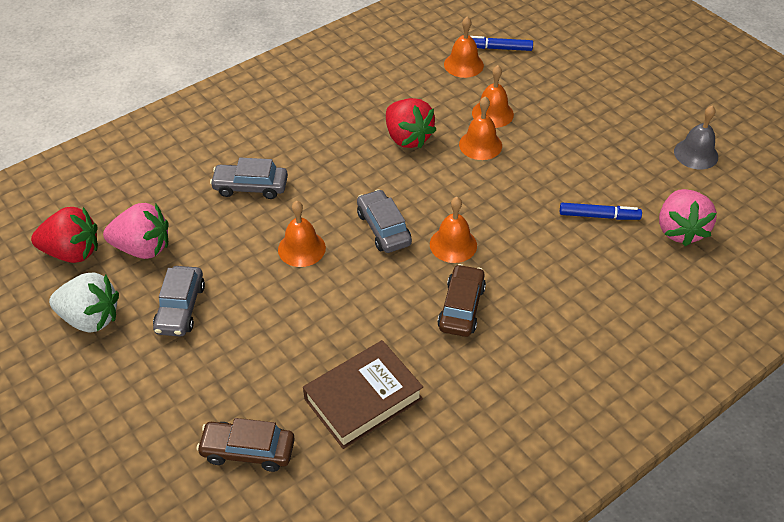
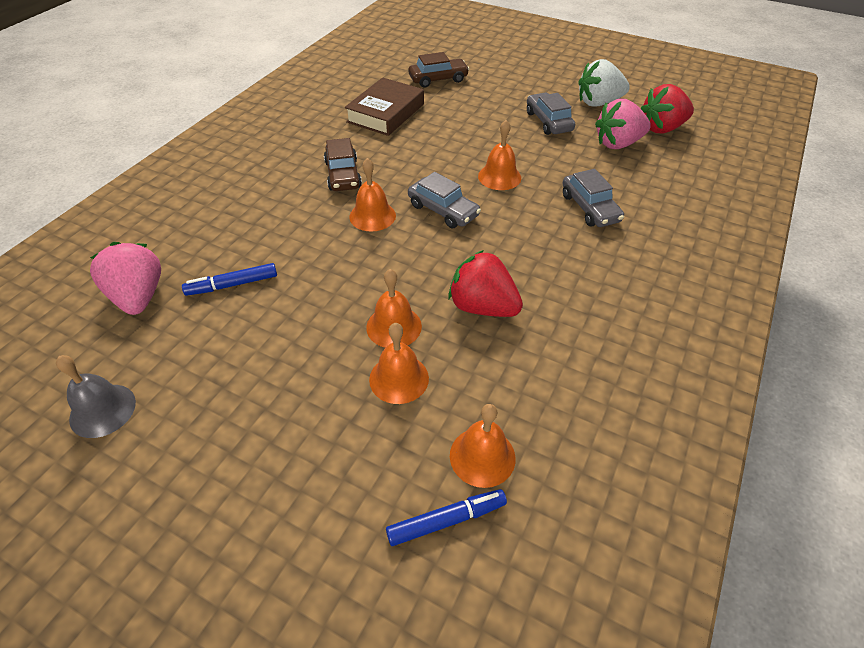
camera: 155 degrees right, 0 degrees up
grey car [210,158,288,199] -> grey car turned 90 degrees clockwise [563,169,624,227]

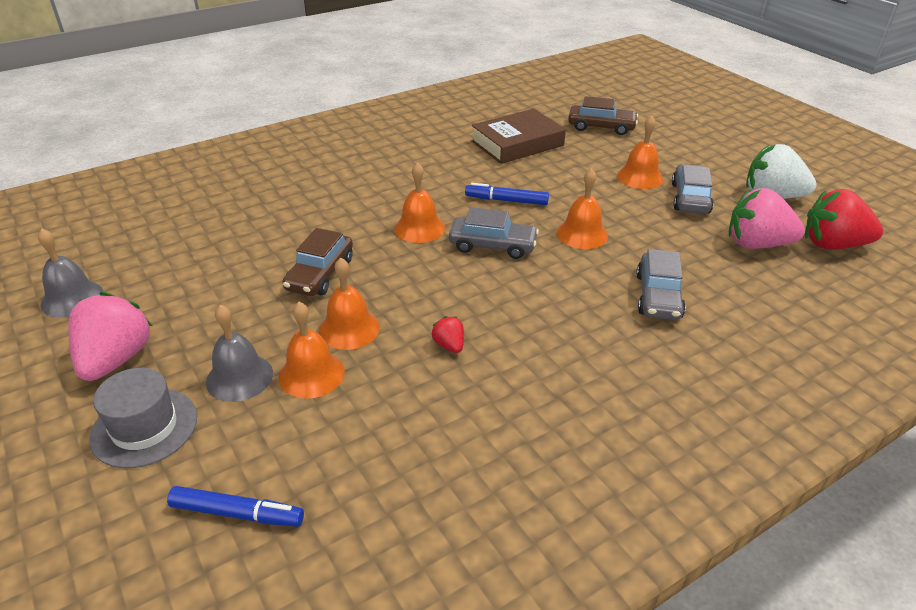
camera: 30 degrees right, 10 degrees down
pink strawberry [90,242,161,315] -> pink strawberry moved to [69,292,152,381]
blue marker [182,263,277,296] -> blue marker moved to [465,183,549,205]
brown car [324,138,362,191] -> brown car moved to [282,228,353,296]
grey car [408,172,481,228] -> grey car turned 60 degrees counterclockwise [449,207,539,259]
red strawberry [448,250,523,317] -> red strawberry [431,316,464,353], size x0.46
orange bell [450,404,516,488] -> orange bell moved to [617,115,663,189]
none -> grey hat [89,368,197,468]
none -> grey bell [206,304,273,402]

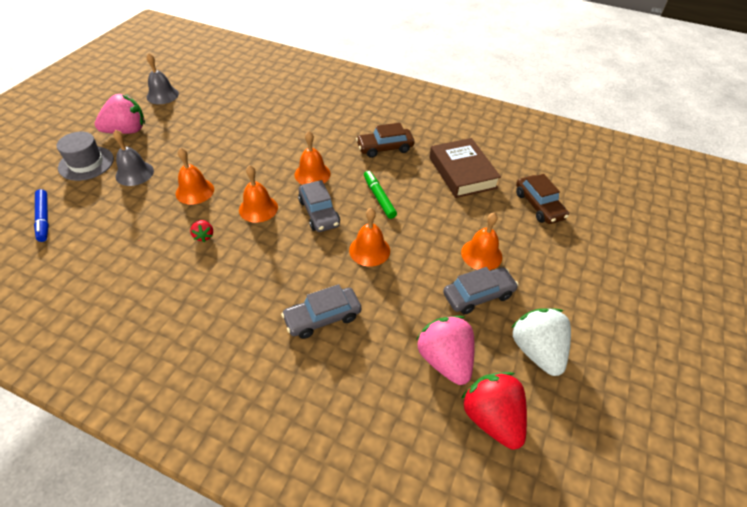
camera: 55 degrees right, 10 degrees up
orange bell [278,302,344,399] -> orange bell moved to [239,165,278,223]
brown car [282,228,353,296] -> brown car moved to [356,123,414,158]
red strawberry [431,316,464,353] -> red strawberry turned 135 degrees clockwise [190,220,213,242]
blue marker [465,183,549,205] -> green marker [364,171,397,219]
brown book [471,109,566,164] -> brown book turned 45 degrees clockwise [429,138,501,198]

